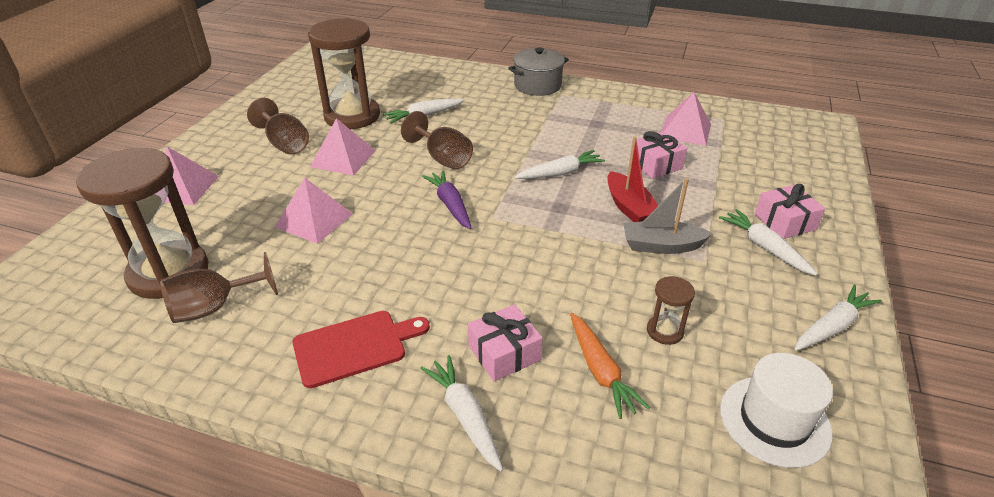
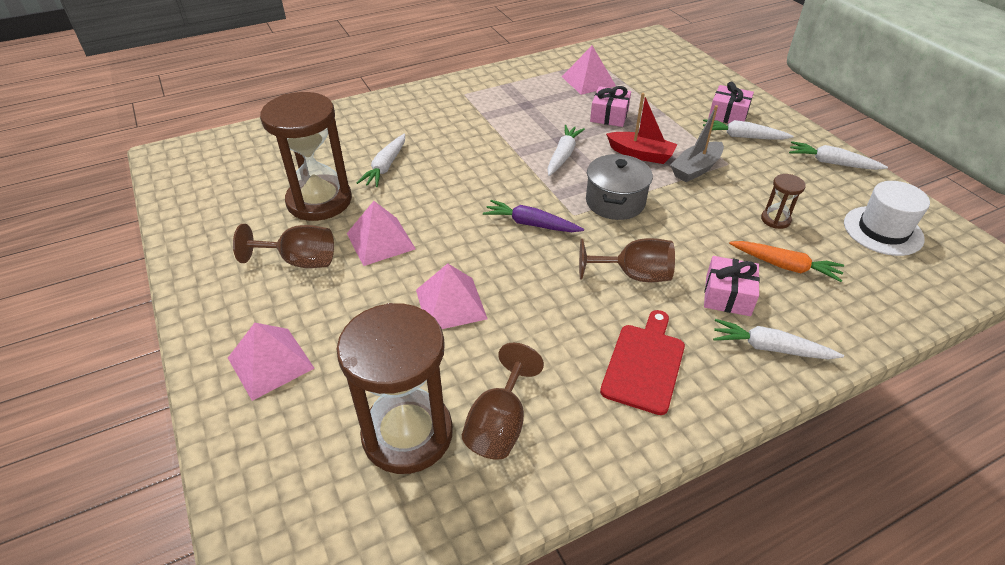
camera: 45 degrees left, 5 degrees up
brown goblet [401,111,473,170] -> brown goblet moved to [579,238,675,282]
grey pot [508,47,569,96] -> grey pot moved to [586,154,653,220]
white carrot [794,285,882,351] -> white carrot turned 75 degrees counterclockwise [789,141,888,170]

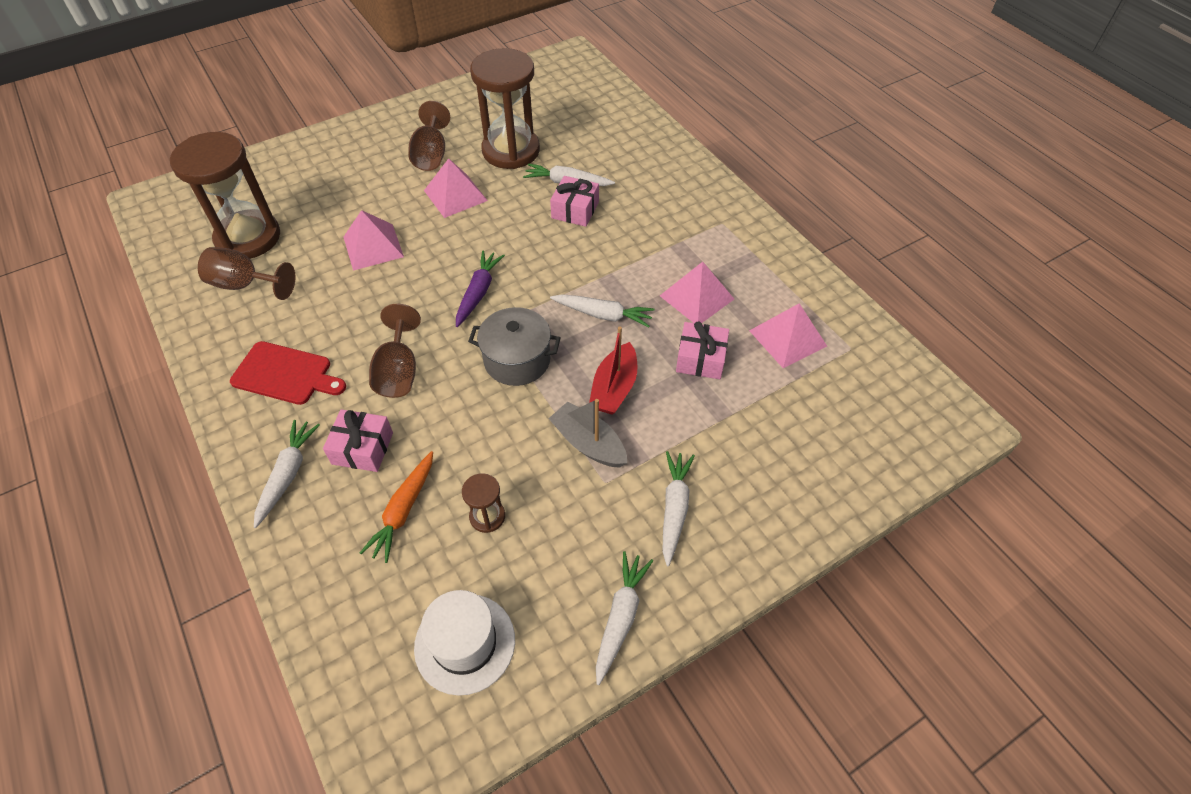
camera: 85 degrees right, 10 degrees up
pink pyramid [228,323,315,401] -> pink pyramid moved to [660,262,734,323]
pink gift [708,82,754,123] -> pink gift moved to [550,176,599,227]

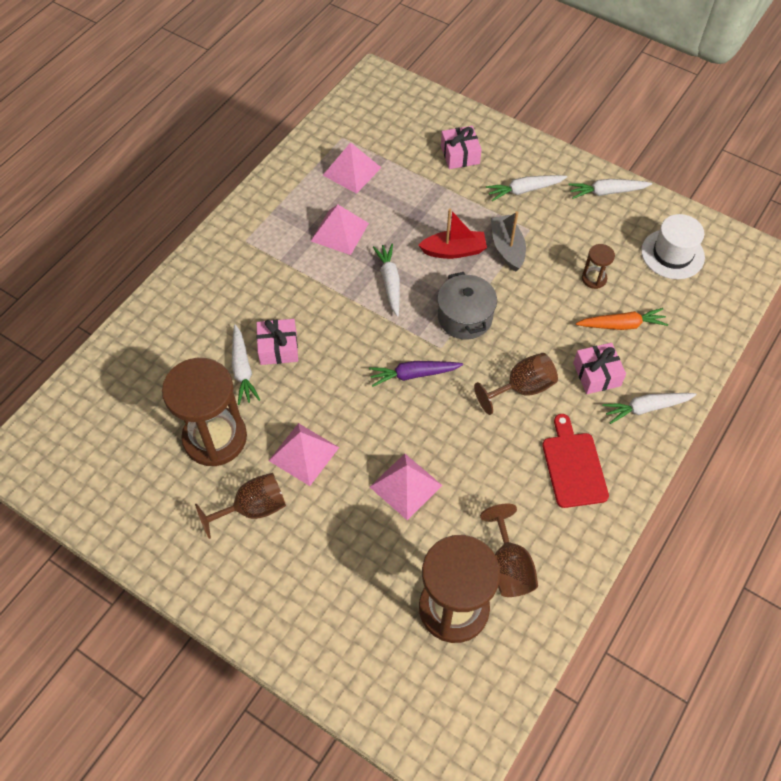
camera: 115 degrees left, 5 degrees up
grey boat [548,399,627,468] -> grey boat turned 150 degrees clockwise [491,211,526,271]
pink gift [676,321,729,379] -> pink gift moved to [441,126,482,169]

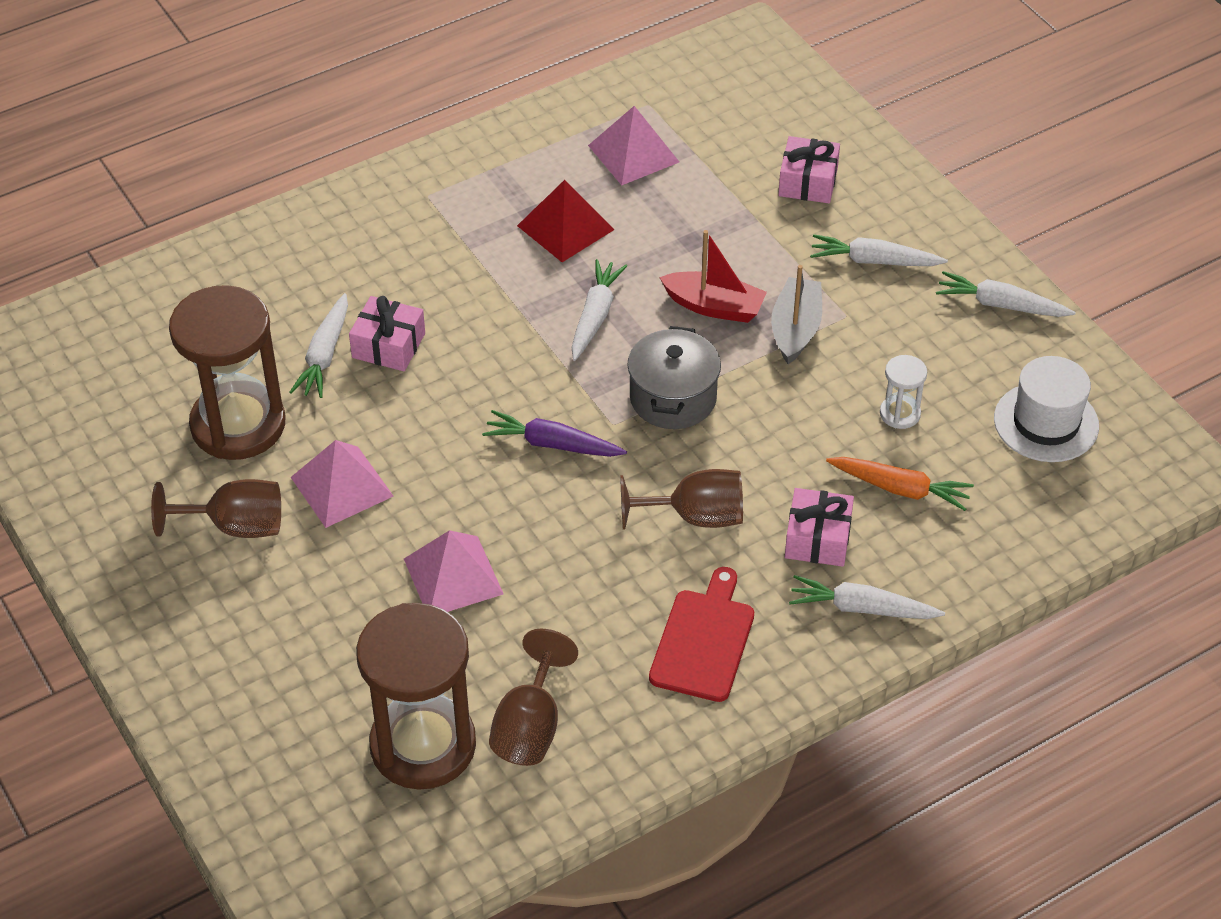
camera: 25 degrees right, 10 degrees down
pink pyramid [311,204,369,255] -> red pyramid [517,180,614,262]
brown hourglass [582,244,615,289] -> white hourglass [880,355,927,429]

